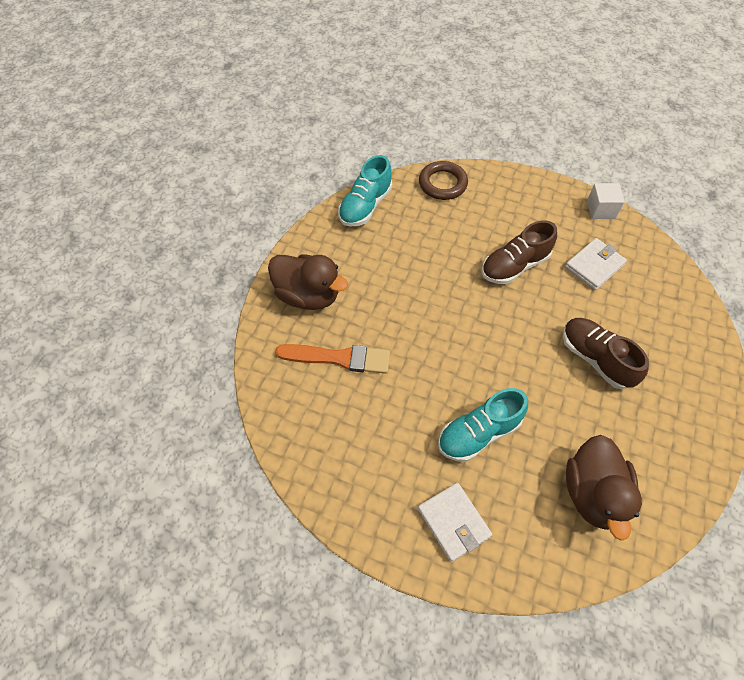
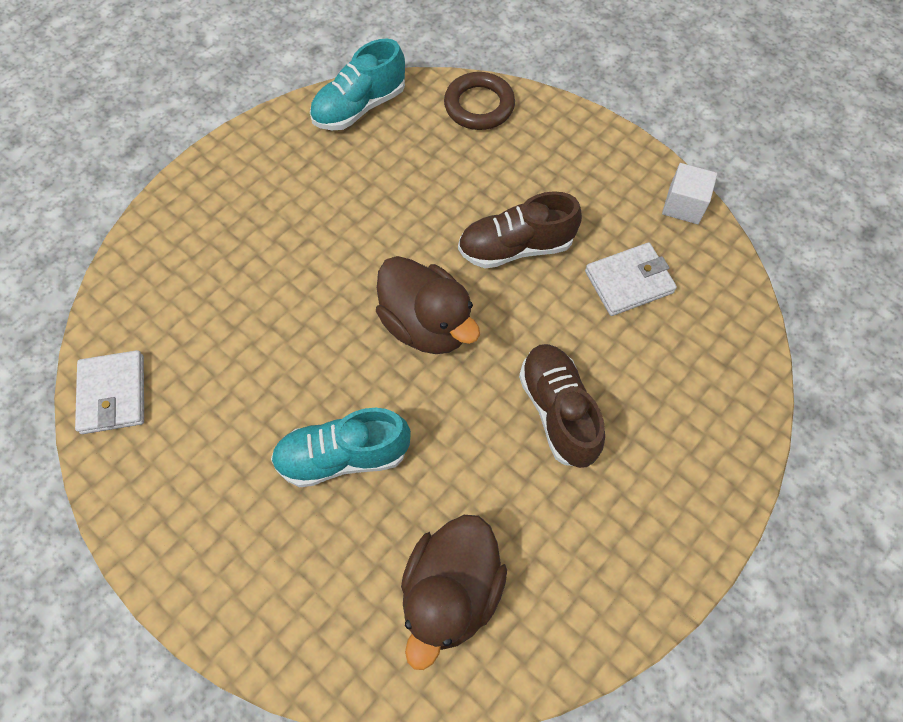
camera: 20 degrees right, 5 degrees up
brown duck [268,254,349,310] -> brown duck moved to [376,256,480,354]
orange brush [275,344,390,374] -> none
white wallet [418,483,492,562] -> white wallet moved to [75,350,144,434]

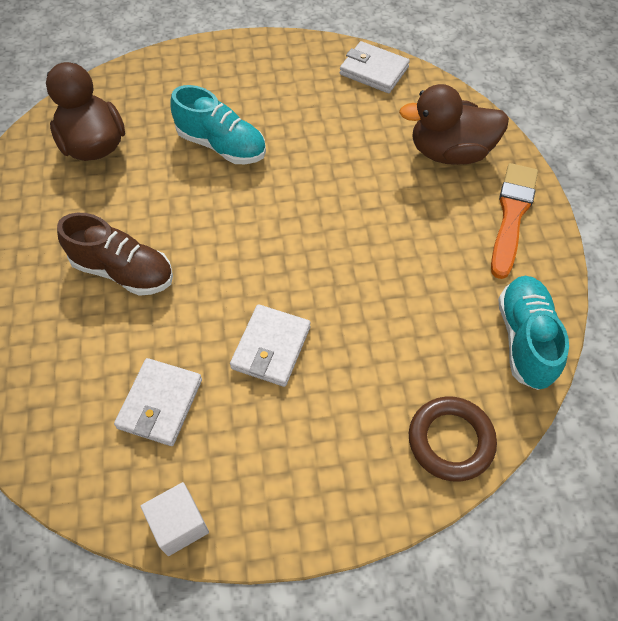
camera: 130 degrees right, 5 degrees down
turquoise shoe [271,408,411,487] -> turquoise shoe turned 90 degrees clockwise [170,85,266,164]
brown duck [376,256,480,354] -> brown duck moved to [399,84,509,165]
brown shoe [458,191,582,269] -> white wallet [230,304,311,387]
none -> orange brush [491,163,538,279]

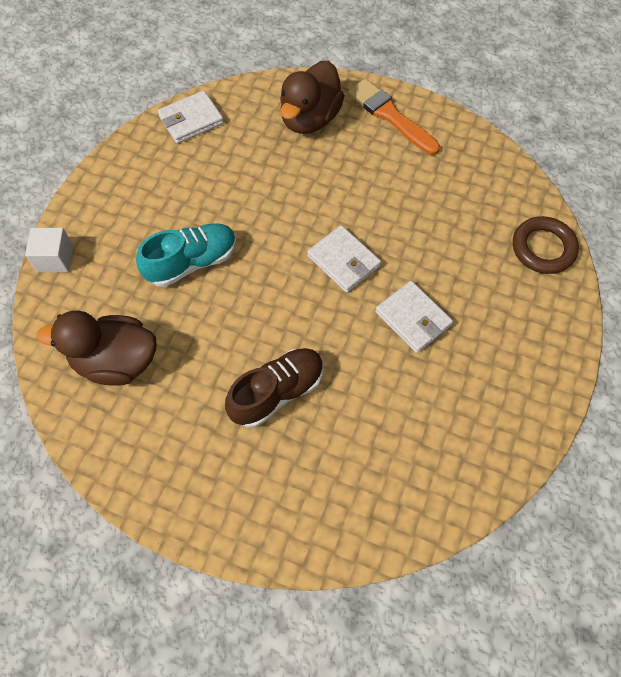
camera: 60 degrees left, 5 degrees up
white wallet [114,358,202,446] -> white wallet moved to [307,225,381,293]
white cube [141,482,209,556] -> white cube moved to [25,228,73,272]
turquoise shoe [498,276,569,390] -> none

